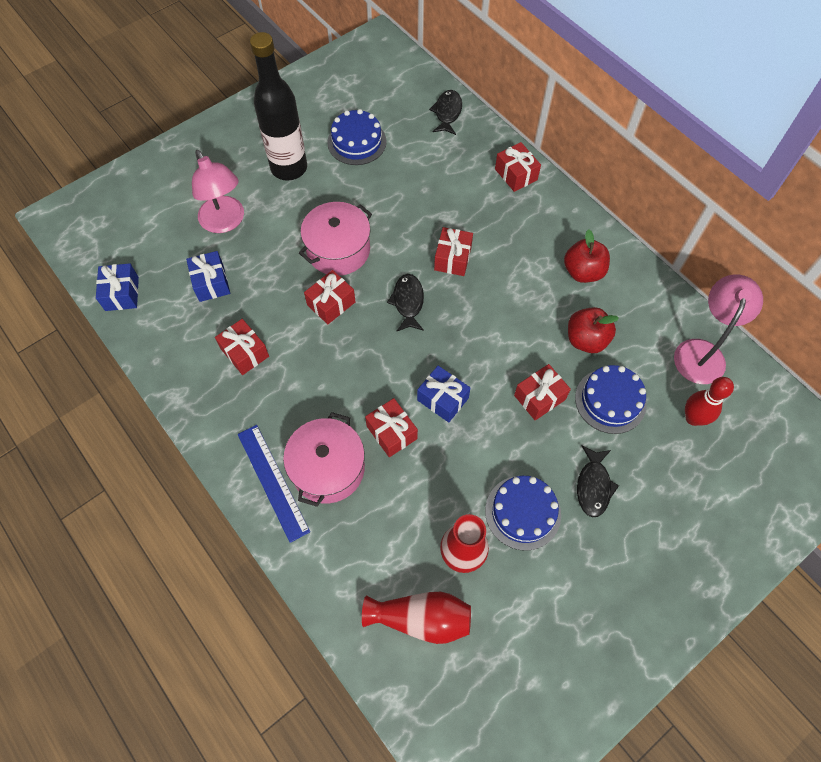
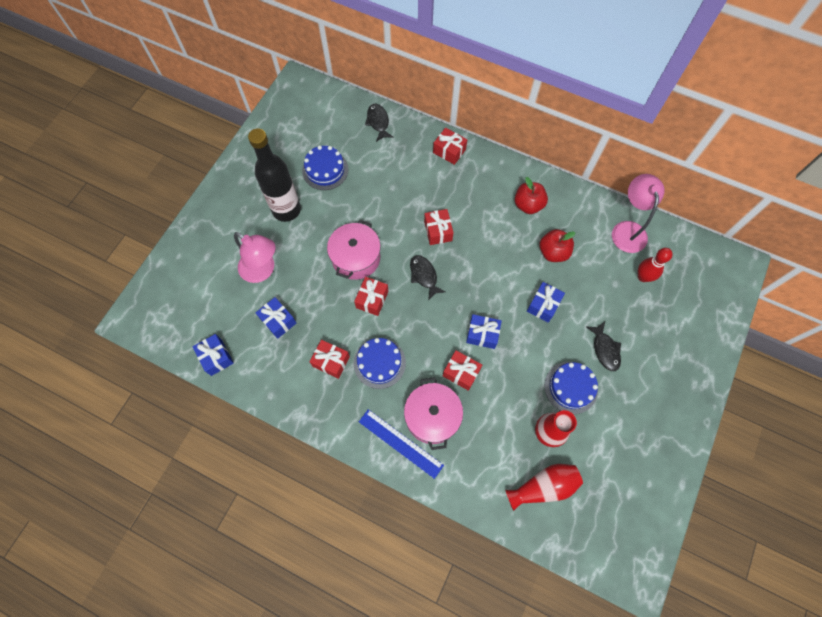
camera: 25 degrees left, 5 degrees up
red gift [514,364,571,420] -> blue gift [527,282,565,323]
blue cake [575,365,647,434] -> blue cake moved to [354,338,406,389]

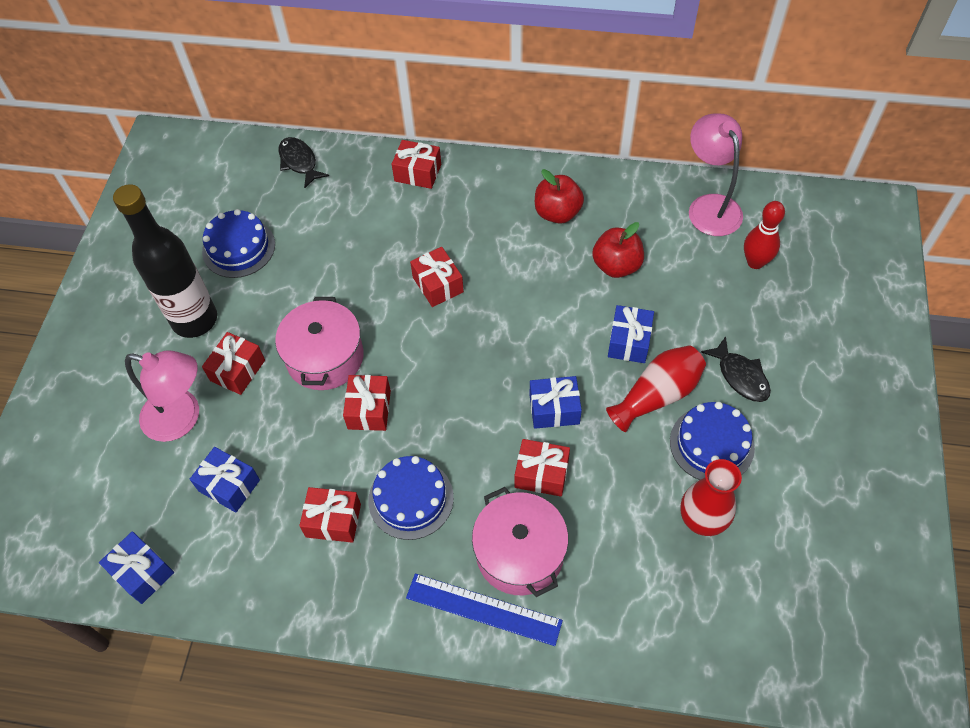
camera: 15 degrees left, 10 degrees down
black fish [410,255,446,301] -> none
red vase [505,464,583,511] -> red vase moved to [606,345,706,432]
none -> red gift [202,332,265,395]

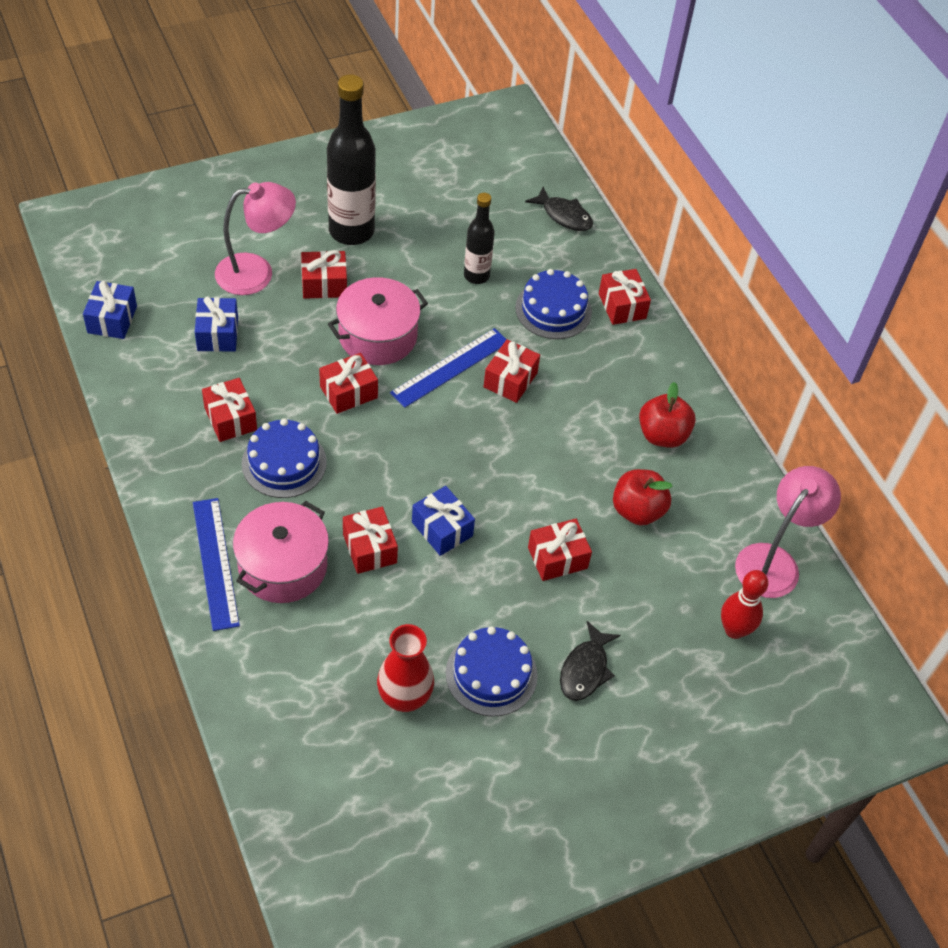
camera: 50 degrees right, 5 degrees down
pink lamp [125,350,199,442] -> pink lamp turned 90 degrees counterclockwise [215,182,296,295]
blue cake [202,209,275,278] -> blue cake moved to [515,269,592,339]
black fish [278,137,329,188] -> black fish turned 105 degrees clockwise [525,187,593,231]
red vase [606,345,706,432] -> none
blue gift [608,305,654,363] -> red gift [528,519,592,581]
none -> blue ruler [390,328,507,408]
none -> black bottle [464,193,495,284]

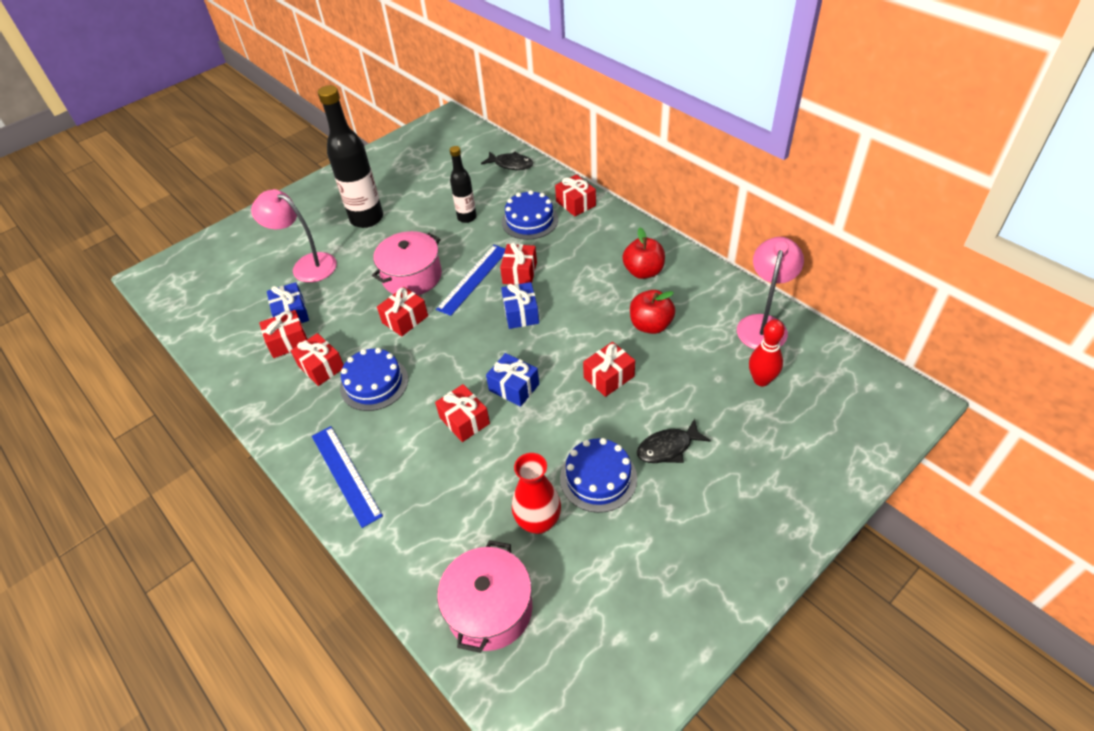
camera: 10 degrees left, 5 degrees down
blue gift [83,281,137,339] -> blue gift moved to [501,282,539,329]
pink lamp [215,182,296,295] -> pink lamp turned 120 degrees counterclockwise [251,189,337,283]
pink pot [233,501,329,603] -> pink pot moved to [437,540,532,653]
red gift [301,250,347,299] -> red gift moved to [259,310,307,358]
black fish [560,621,620,701] -> black fish turned 60 degrees clockwise [637,418,711,463]

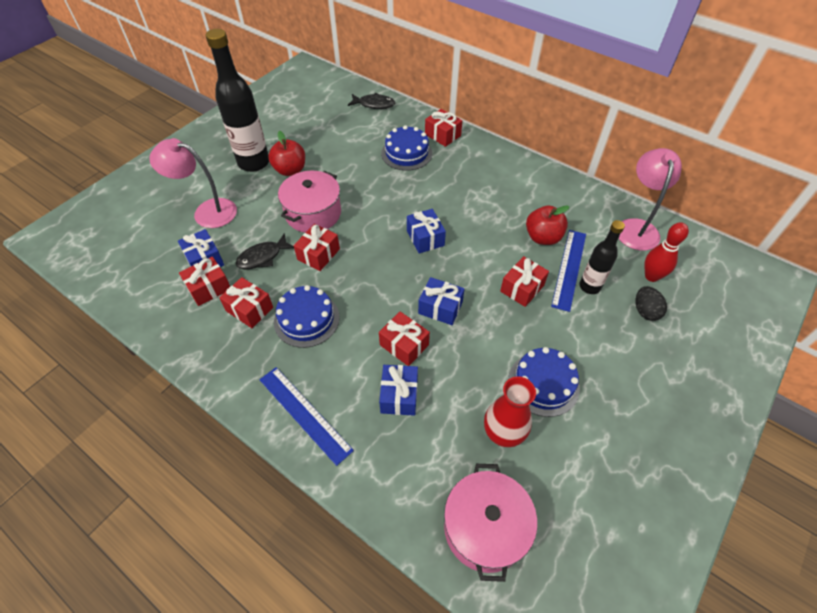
camera: 15 degrees left, 5 degrees up
blue ruler [436,245,505,316] -> blue ruler moved to [551,230,586,312]
black bottle [450,146,477,223] -> black bottle moved to [579,220,625,294]
red gift [500,242,537,285] -> none
red apple [622,228,665,279] -> red apple moved to [268,131,305,176]
black fish [637,418,711,463] -> black fish moved to [236,234,294,269]
none -> blue gift [379,365,418,416]
none -> black egg [636,286,667,321]

